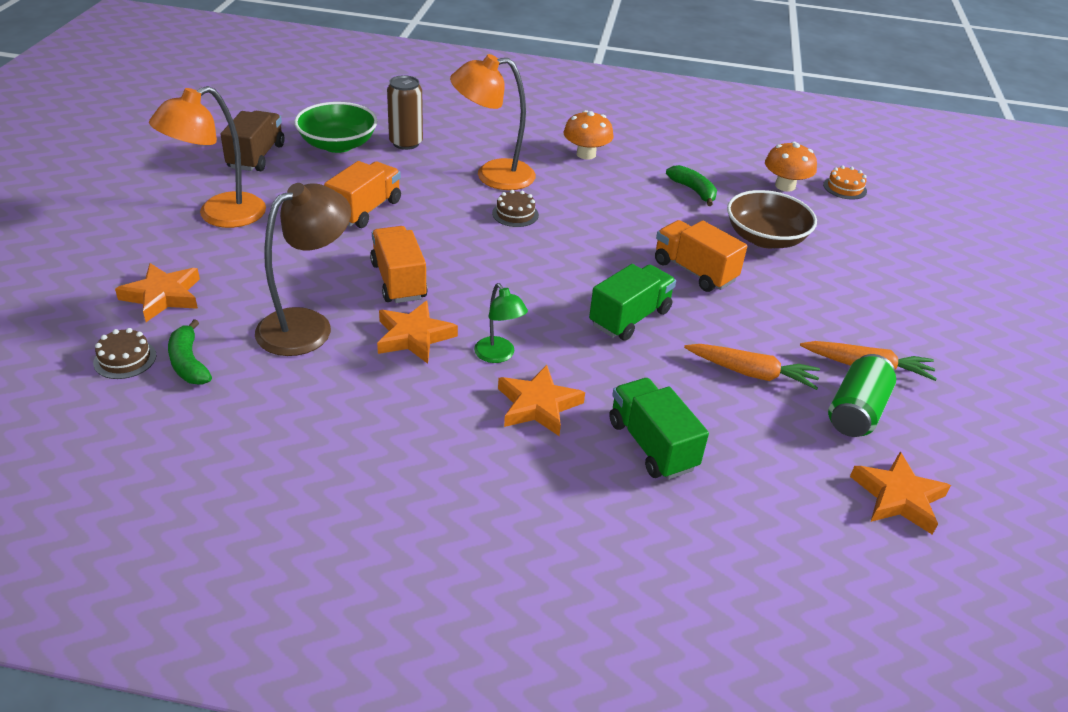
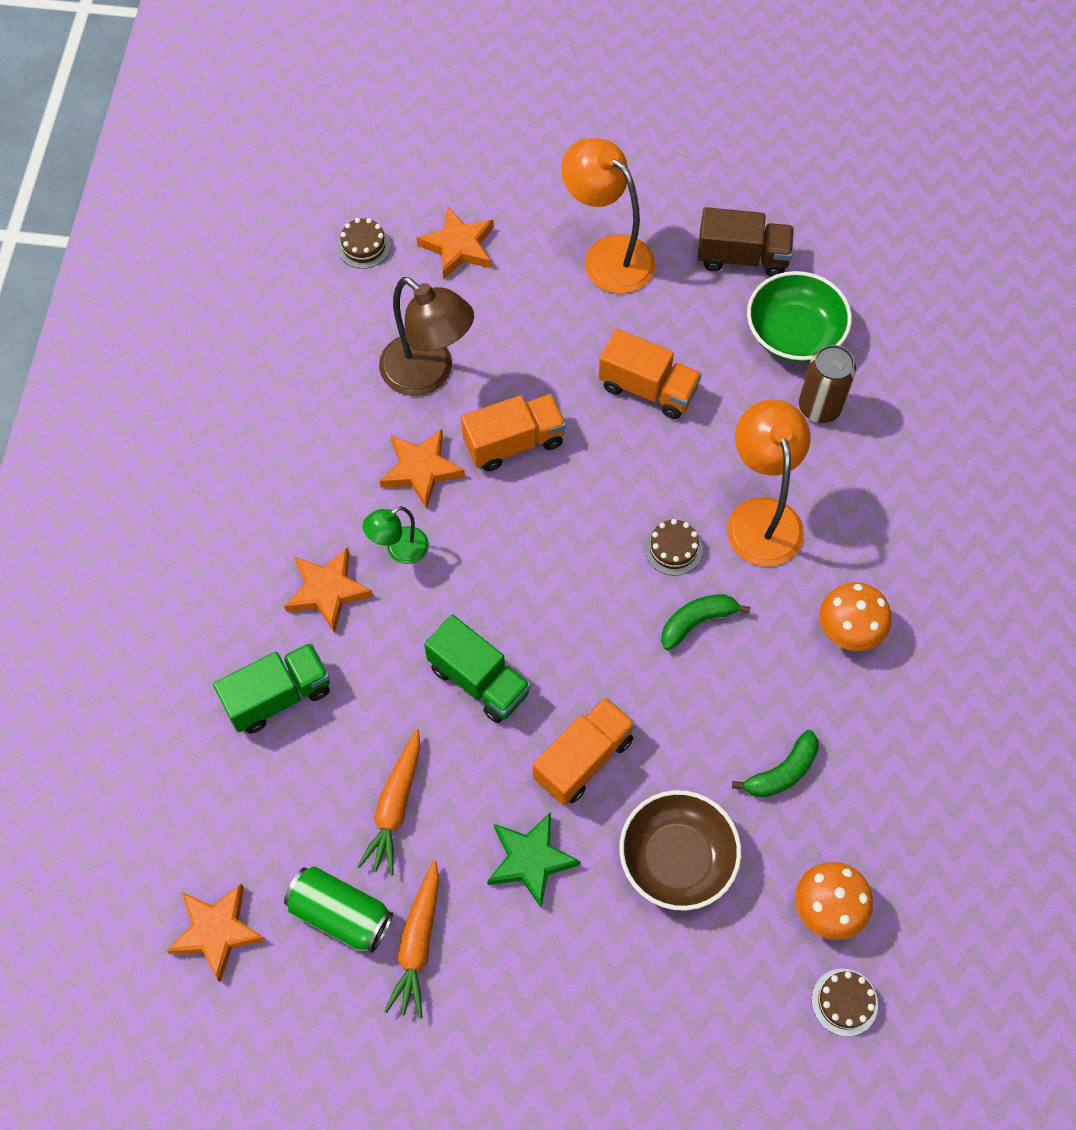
camera: 90 degrees right, 25 degrees up
green banana [168,319,212,384] -> green banana moved to [661,594,751,650]
orange cake [823,166,867,200] -> brown cake [812,968,878,1036]
none -> green star [487,812,581,908]

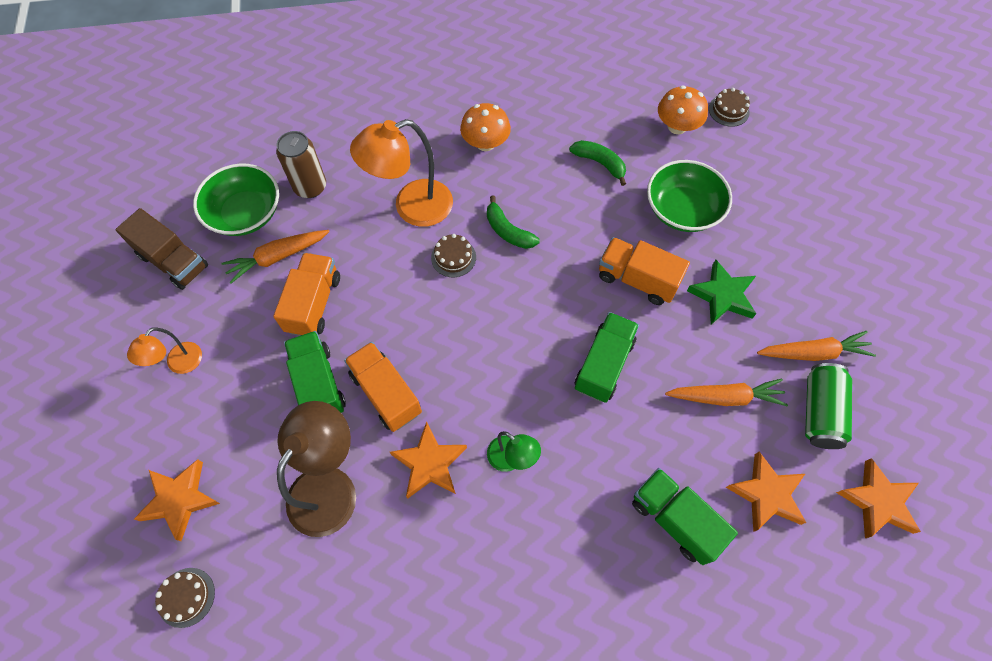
camera: 105 degrees left, 0 degrees up
orange star [284,547,373,633] -> orange star moved to [726,452,806,532]
orange lamp [561,138,655,294] -> orange lamp [127,328,202,374], size x0.54
brown bowl [619,790,741,911] -> green bowl [647,160,732,232]
brown truck [697,207,794,277] -> brown truck turned 135 degrees clockwise [115,208,208,290]
none -> orange carrot [222,230,330,284]
none -> green truck [284,331,346,413]

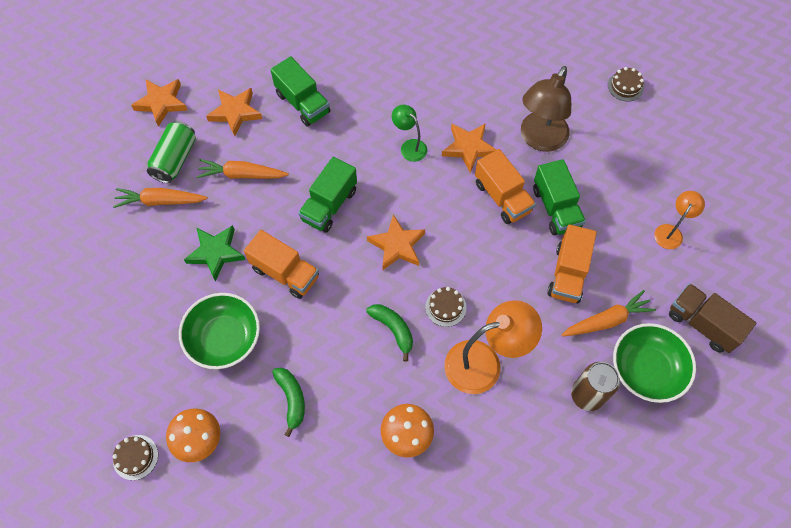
camera: 175 degrees left, 0 degrees up
orange star [134,459,220,541] -> orange star moved to [367,215,425,270]
green banana [569,140,626,186] -> green banana turned 150 degrees counterclockwise [272,368,305,437]

